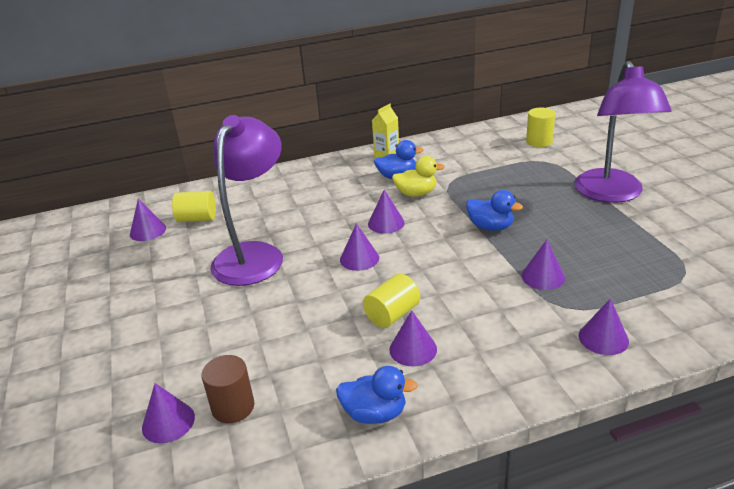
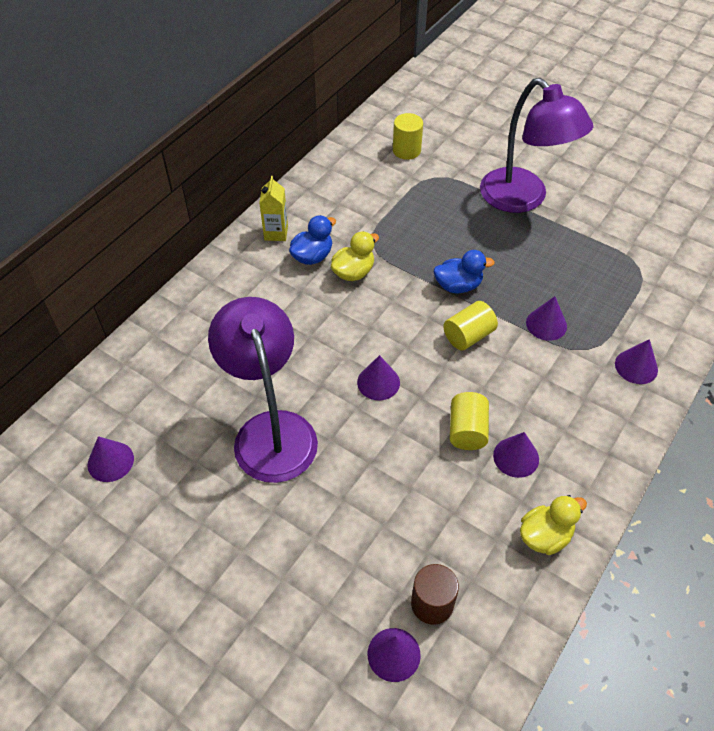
camera: 40 degrees left, 20 degrees up
yellow cylinder [172,191,216,222] -> yellow cylinder moved to [443,301,498,351]
blue duck [336,366,418,424] -> yellow duck [520,495,587,555]
purple cone [368,190,405,234] -> none

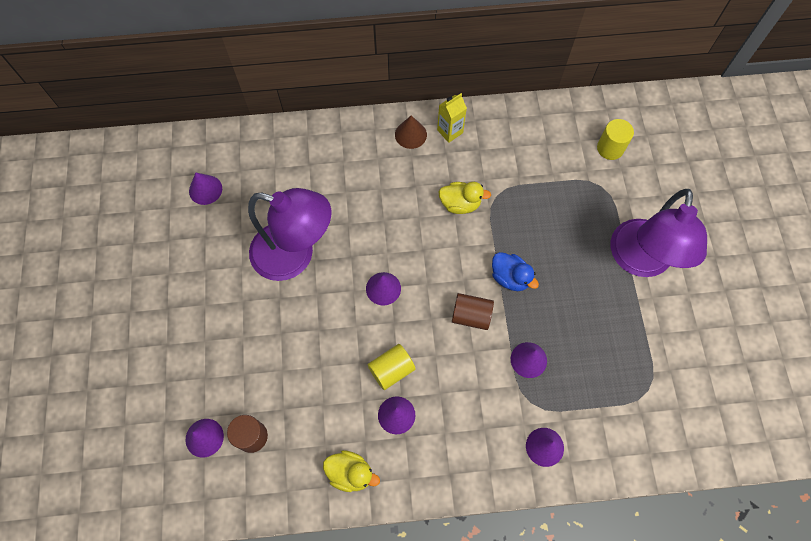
camera: 50 degrees right, 15 degrees up
purple lamp [208,297,318,483] -> purple lamp turned 75 degrees clockwise [248,188,331,281]
blue duck [289,215,336,265] -> none
yellow cylinder [443,301,498,351] -> brown cylinder [452,293,494,330]
none -> brown cone [395,115,427,149]

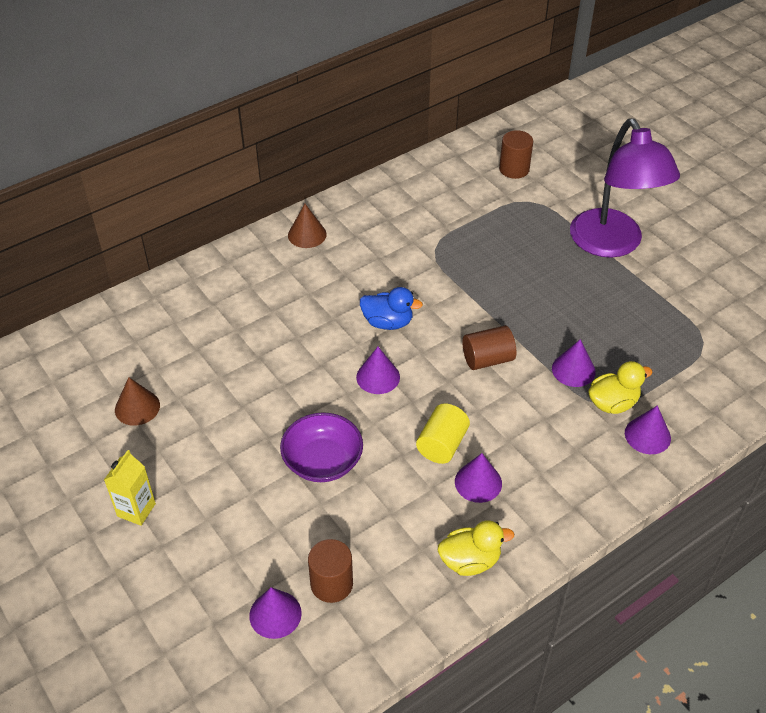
camera: 30 degrees left, 20 degrees down
purple cone [189,172,222,205] -> none
purple lamp [248,188,331,281] -> none
yellow carton [437,93,467,143] -> yellow carton moved to [104,450,156,526]
yellow duck [438,182,491,214] -> yellow duck moved to [588,361,653,414]
blue duck [492,252,539,291] -> blue duck moved to [360,287,423,330]
yellow cylinder [597,119,634,160] -> brown cylinder [499,130,533,179]
none -> brown cone [115,377,160,426]
none -> purple bowl [280,412,363,482]

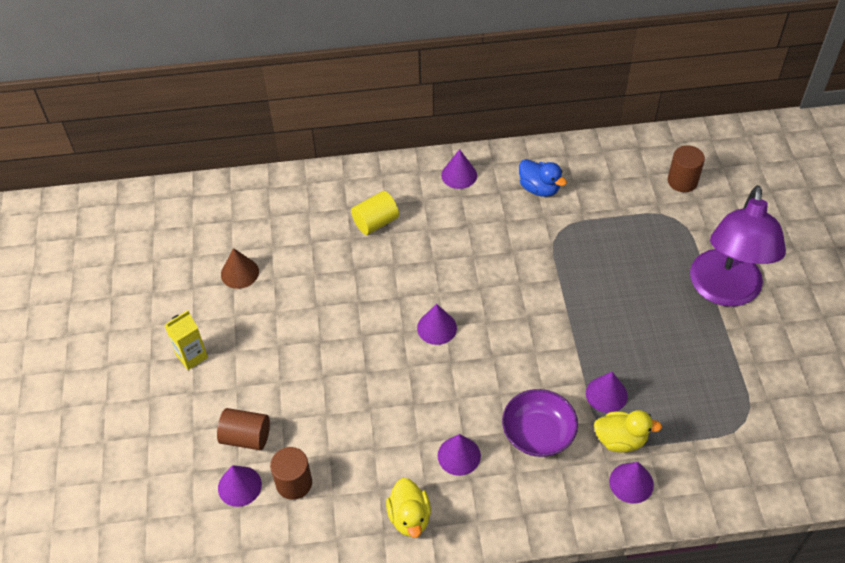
camera: 30 degrees right, 5 degrees up
purple bowl [280,412,363,482] -> purple bowl moved to [502,389,578,457]
brown cone [288,204,327,248] -> purple cone [441,149,477,189]
blue duck [360,287,423,330] -> blue duck moved to [519,159,567,197]
yellow cylinder [416,403,470,464] -> yellow cylinder moved to [351,191,399,235]
yellow duck [438,520,514,576] -> yellow duck turned 60 degrees clockwise [386,478,431,538]
brown cylinder [463,325,516,370] -> brown cylinder moved to [217,408,270,450]

